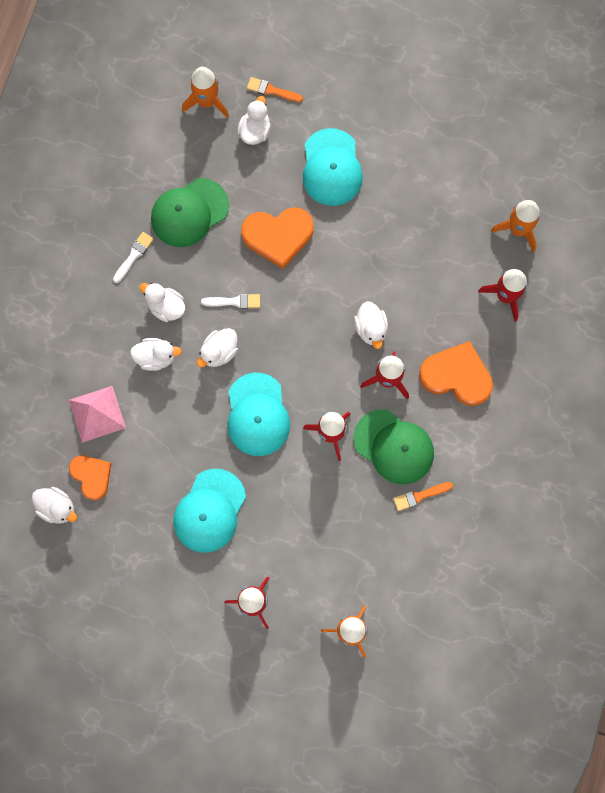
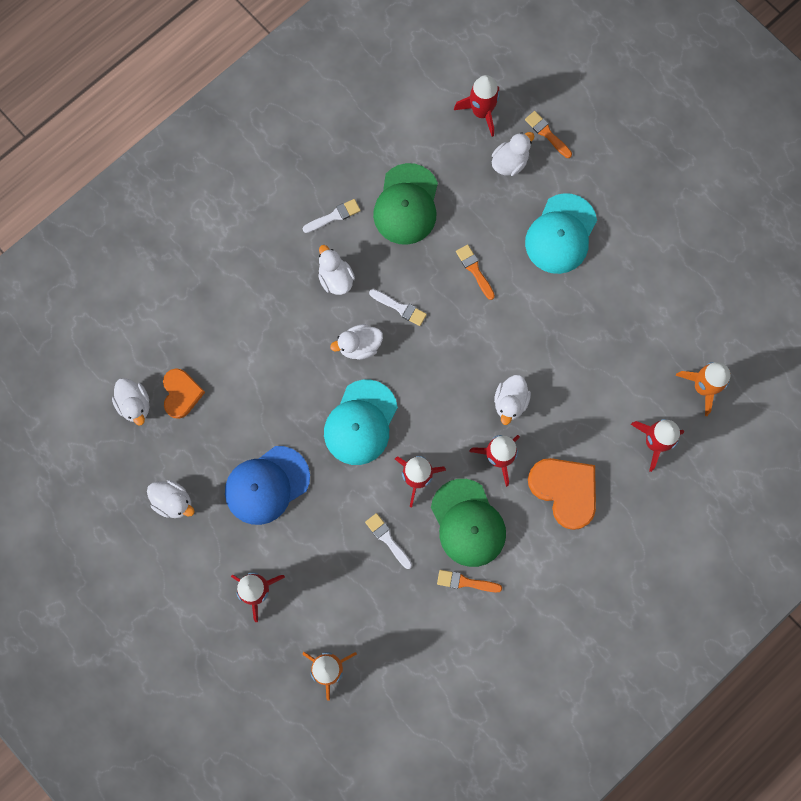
camera: 30 degrees right, 0 degrees up
pink pyramid [69,386,126,443] -> none
white duck [130,338,182,371] -> white duck moved to [147,480,195,518]
green cap [151,178,229,247] -> green cap turned 75 degrees counterclockwise [373,163,438,245]
turquoise cap [173,469,246,553] -> blue cap [225,446,310,525]
orange rocket [182,67,229,118] -> red rocket [454,75,500,137]
orange heart [241,207,314,269] -> orange brush [456,245,495,300]
none -> white brush [365,513,412,569]

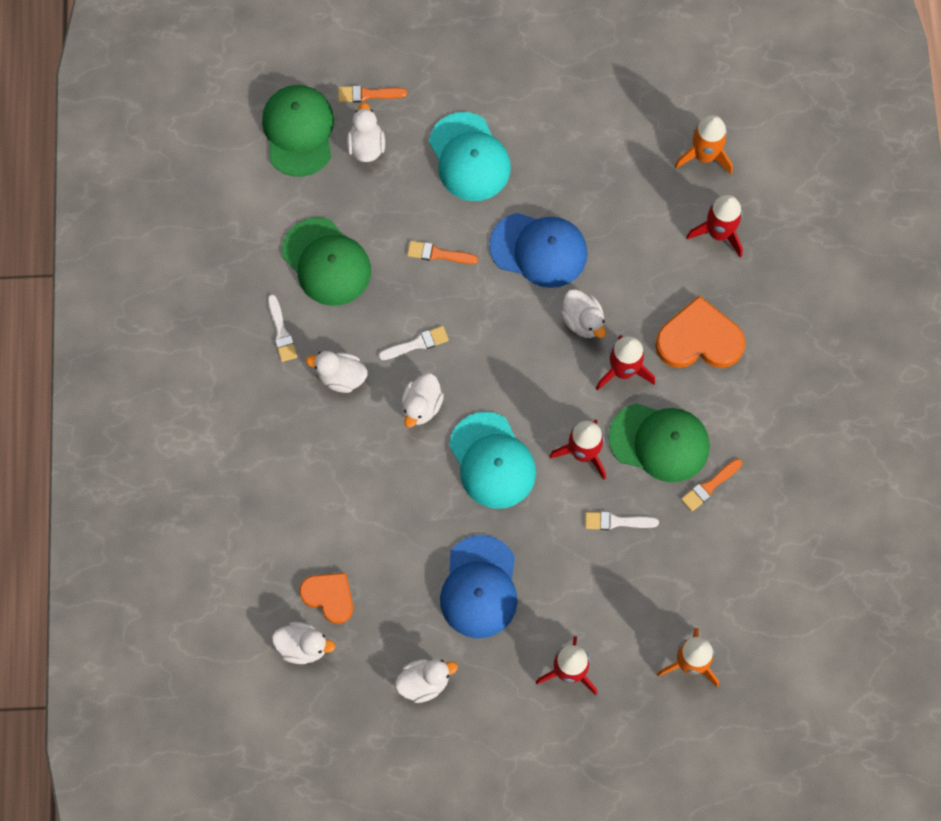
camera: 50 degrees left, 5 degrees down
white brush [303,199,361,233] -> white brush turned 150 degrees clockwise [268,294,297,362]
red rocket [454,75,500,137] -> green cap [262,85,334,177]
none -> blue cap [489,213,588,288]

